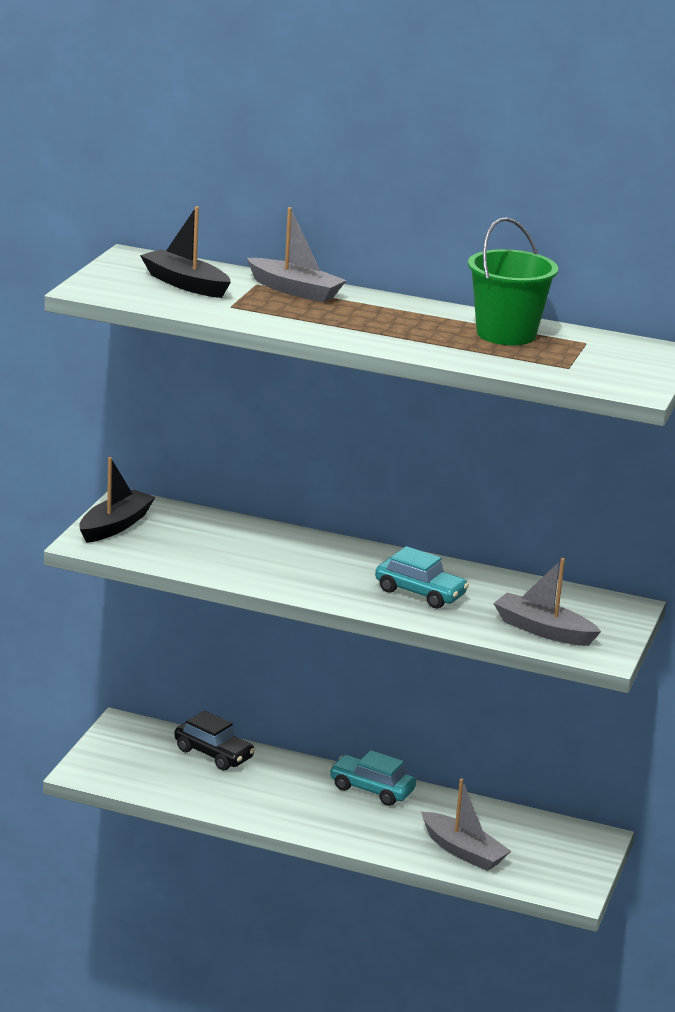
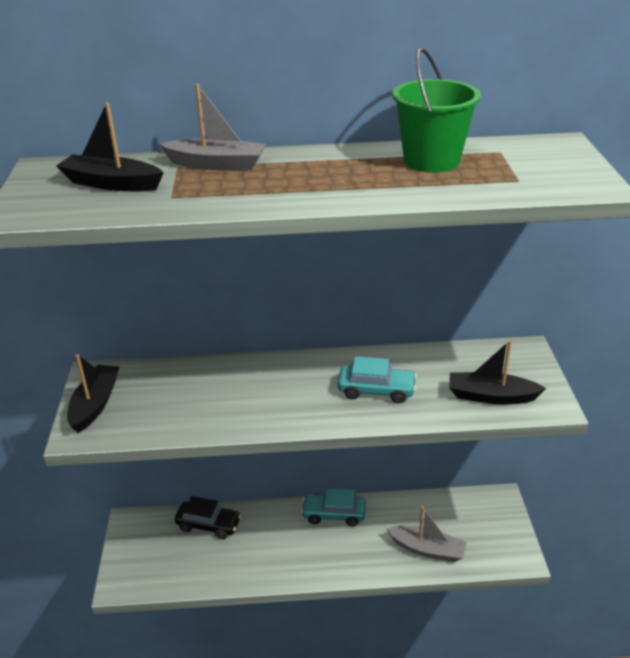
camera: 20 degrees left, 10 degrees up
grey boat [493,558,601,646] -> black boat [449,340,546,404]

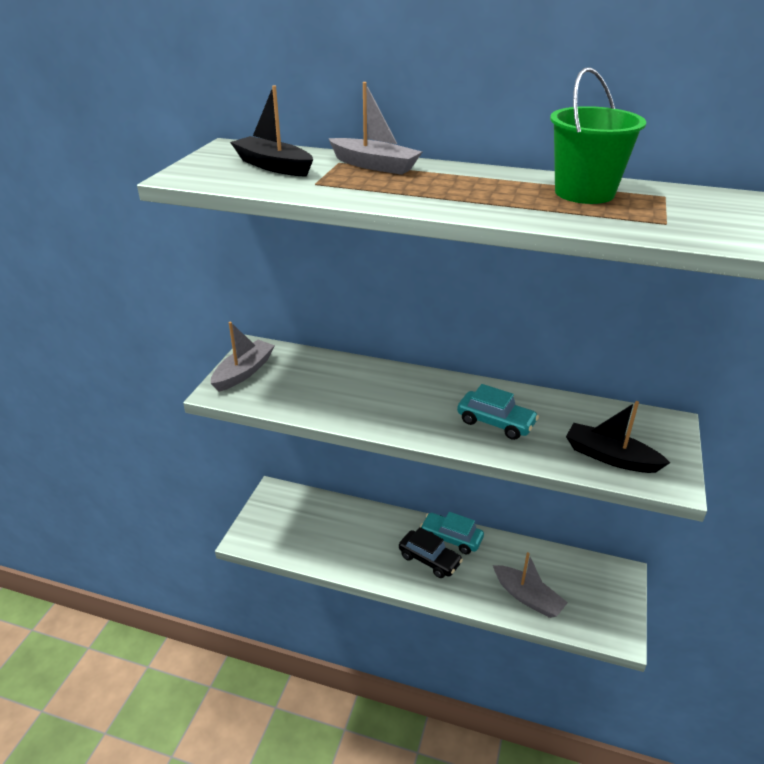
camera: 20 degrees right, 0 degrees up
black boat [67,354,119,433] -> grey boat [211,322,275,392]
black car [175,496,241,539] -> black car moved to [399,527,463,578]

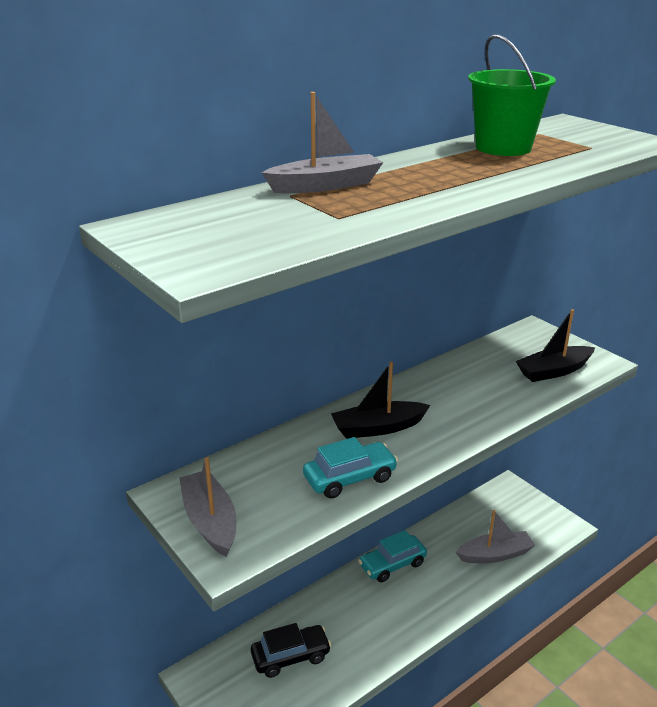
camera: 55 degrees left, 5 degrees down
black boat [230,85,313,177] -> black boat moved to [331,362,430,439]
black car [399,527,463,578] -> black car moved to [251,623,331,678]
turquoise car [457,384,539,440] -> turquoise car moved to [303,437,398,499]

